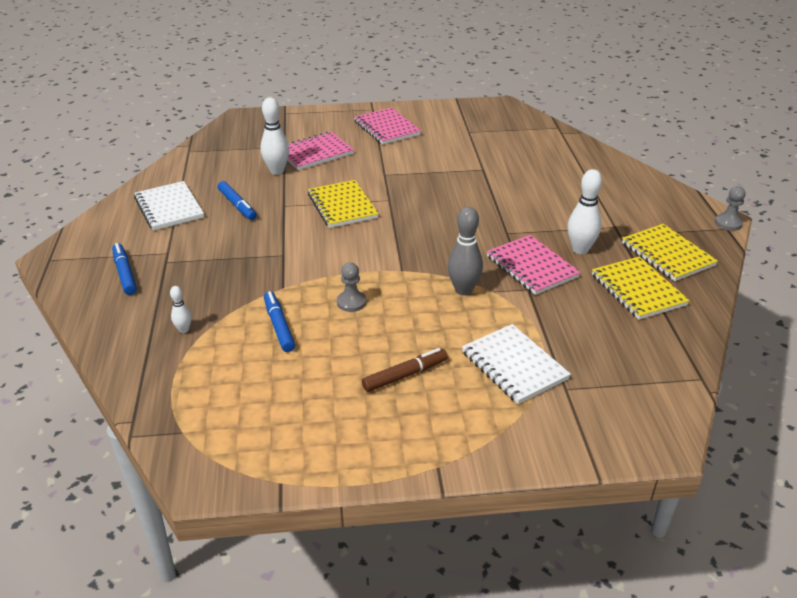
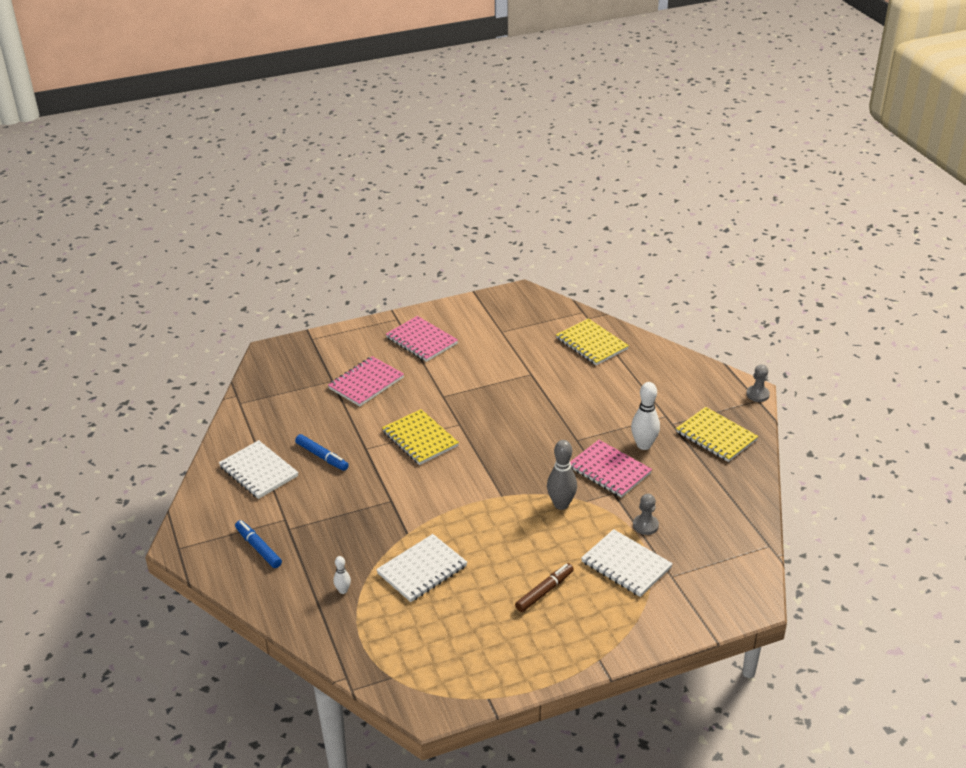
camera: 15 degrees left, 0 degrees up
white bowling pin [260,98,289,175] -> none
blue marker [264,291,295,352] -> white notebook [376,534,467,602]
grey pawn [337,262,366,312] -> grey pawn moved to [633,494,659,535]
yellow notebook [592,256,690,320] -> yellow notebook moved to [556,318,629,365]

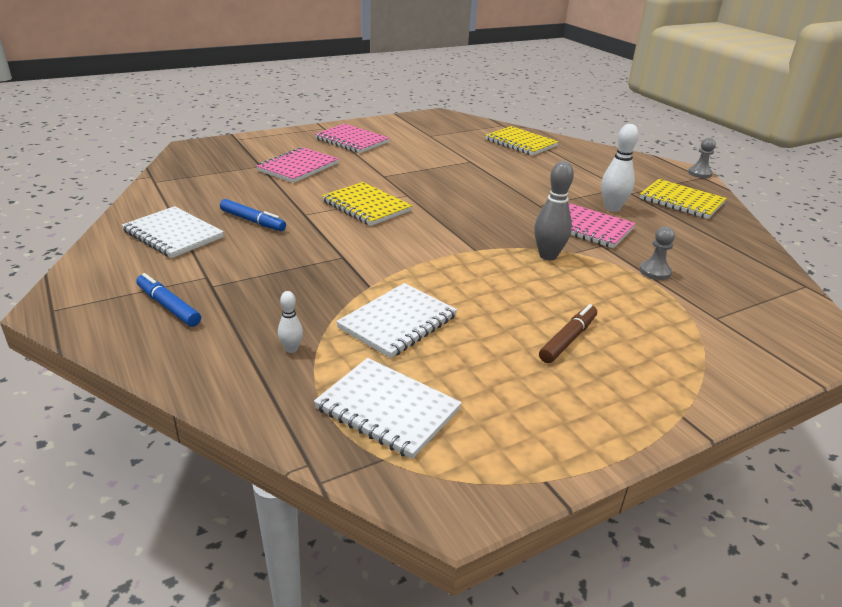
camera: 10 degrees left, 5 degrees down
white notebook [581,529,673,597] -> white notebook moved to [314,358,462,459]

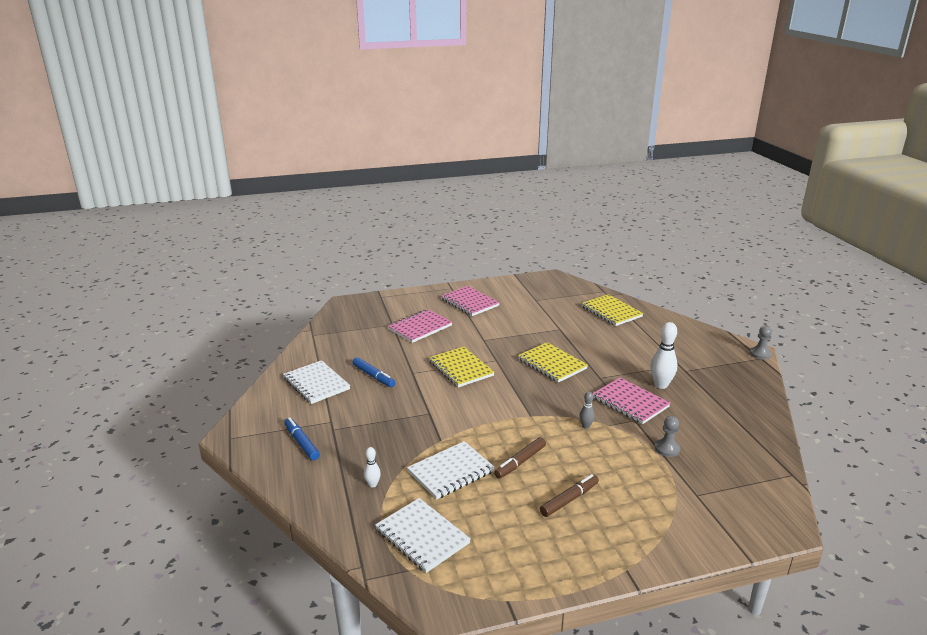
camera: 15 degrees right, 5 degrees down
grey bowling pin [534,161,574,260] -> grey bowling pin [579,392,595,429], size x0.53
yellow notebook [640,179,727,219] -> yellow notebook moved to [518,342,588,383]
none -> brown marker [494,437,546,478]

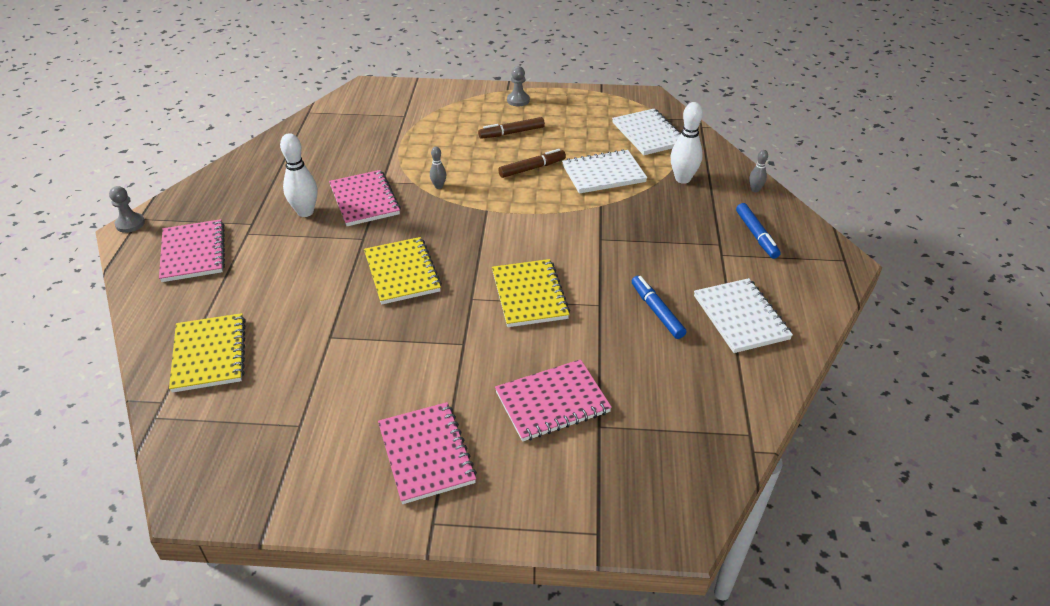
camera: 160 degrees left, 15 degrees up
white bowling pin [364,447,381,487] -> white bowling pin [671,102,703,184], size x1.88
grey pawn [655,416,680,457] -> grey pawn moved to [507,66,530,106]
none -> pink notebook [159,219,225,282]
none -> grey bowling pin [749,150,768,192]

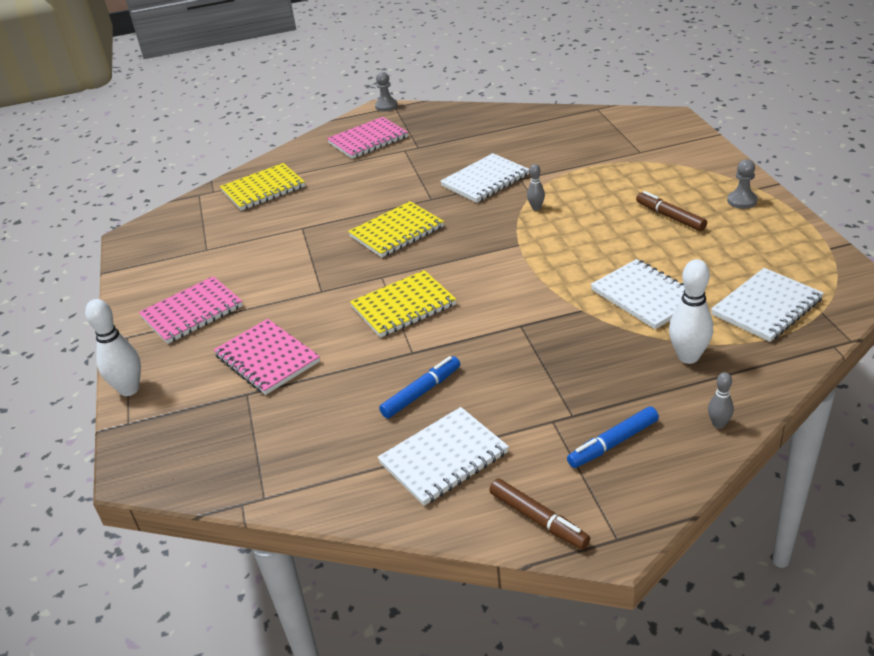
camera: 75 degrees right, 5 degrees down
white bowling pin [280,133,318,217] -> white bowling pin moved to [85,299,141,396]
pink notebook [329,170,401,226] -> white notebook [440,153,530,203]
brown marker [498,149,566,178] -> brown marker moved to [489,478,590,550]

